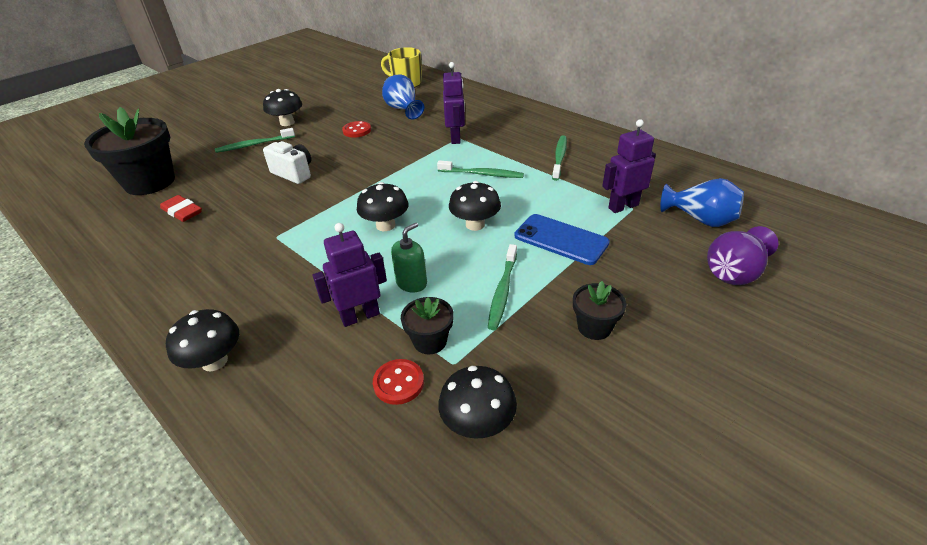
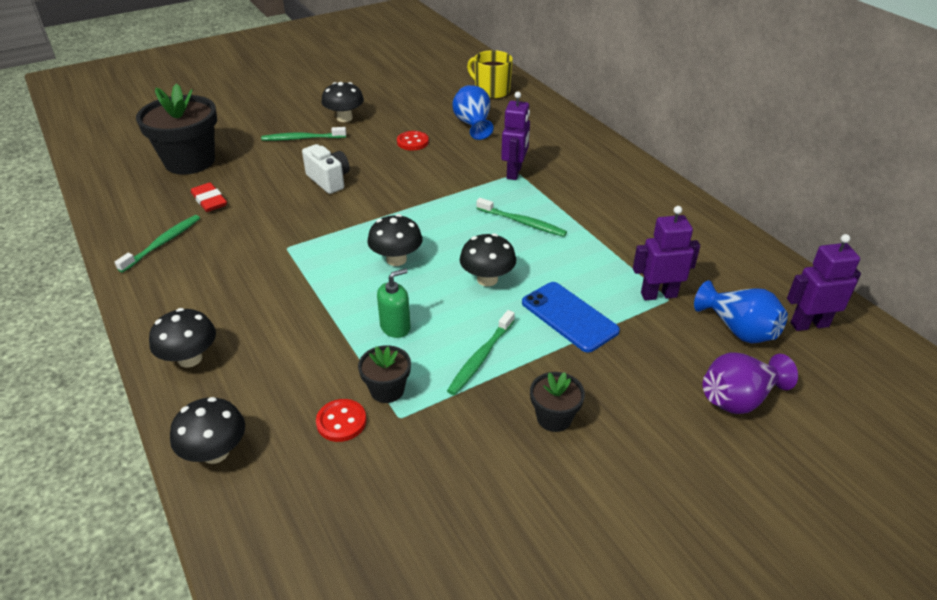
camera: 15 degrees right, 0 degrees up
purple robot [313,223,387,327] -> purple robot moved to [787,234,861,331]
black mushroom [438,366,517,439] -> black mushroom moved to [170,397,245,464]
green toothbrush [552,136,567,181] -> green toothbrush moved to [115,215,200,273]

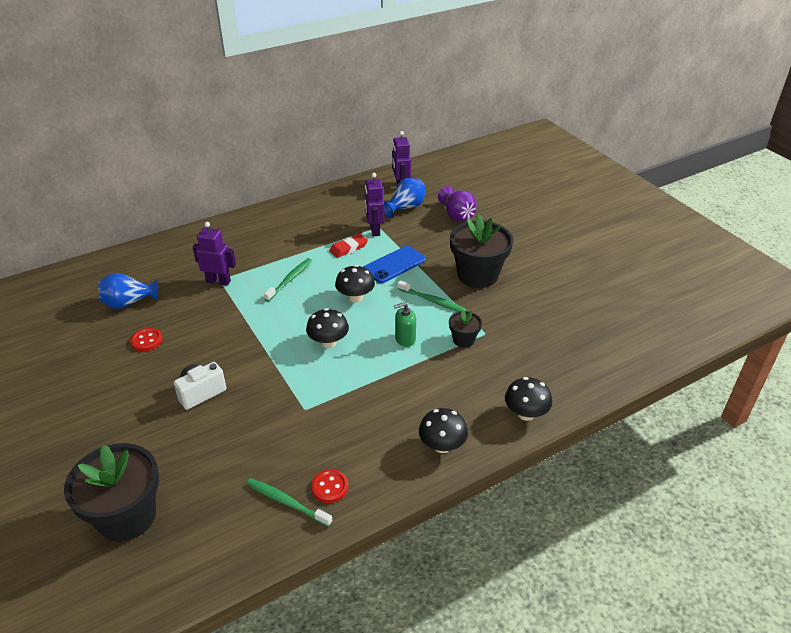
camera: 90 degrees left, 0 degrees up
red eraser [191,182,227,212] -> red eraser moved to [329,234,368,258]
green toothbrush [261,127,346,141] -> none
red button [316,399,366,442] -> red button moved to [311,469,348,503]
black mushroom [321,82,364,122] -> none
green soap dispenser [377,268,411,338] -> green soap dispenser turned 75 degrees counterclockwise [394,302,416,347]
yellow mug [467,50,513,99] -> none
black flower pot [530,372,585,432] -> black flower pot [450,214,513,288], size x2.06

